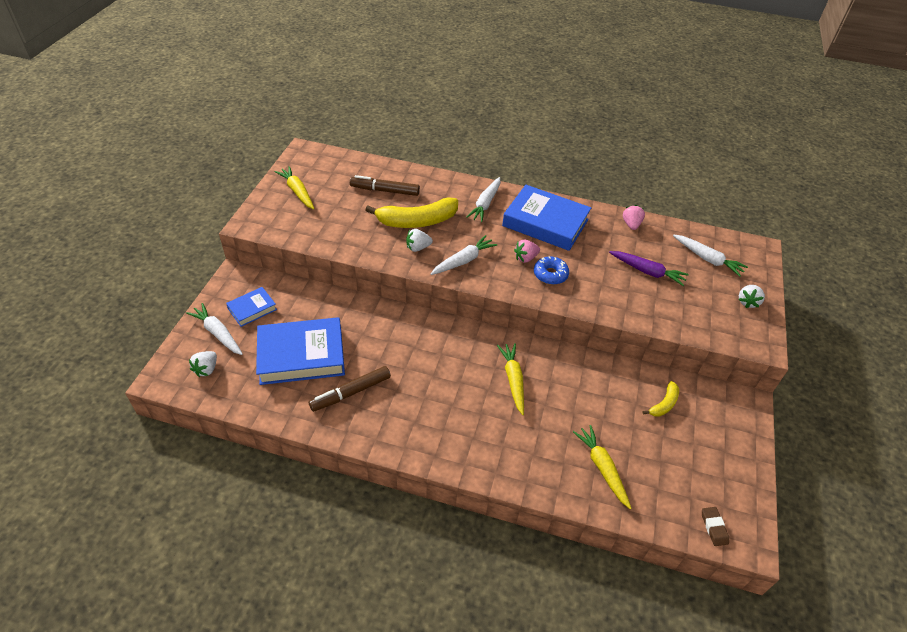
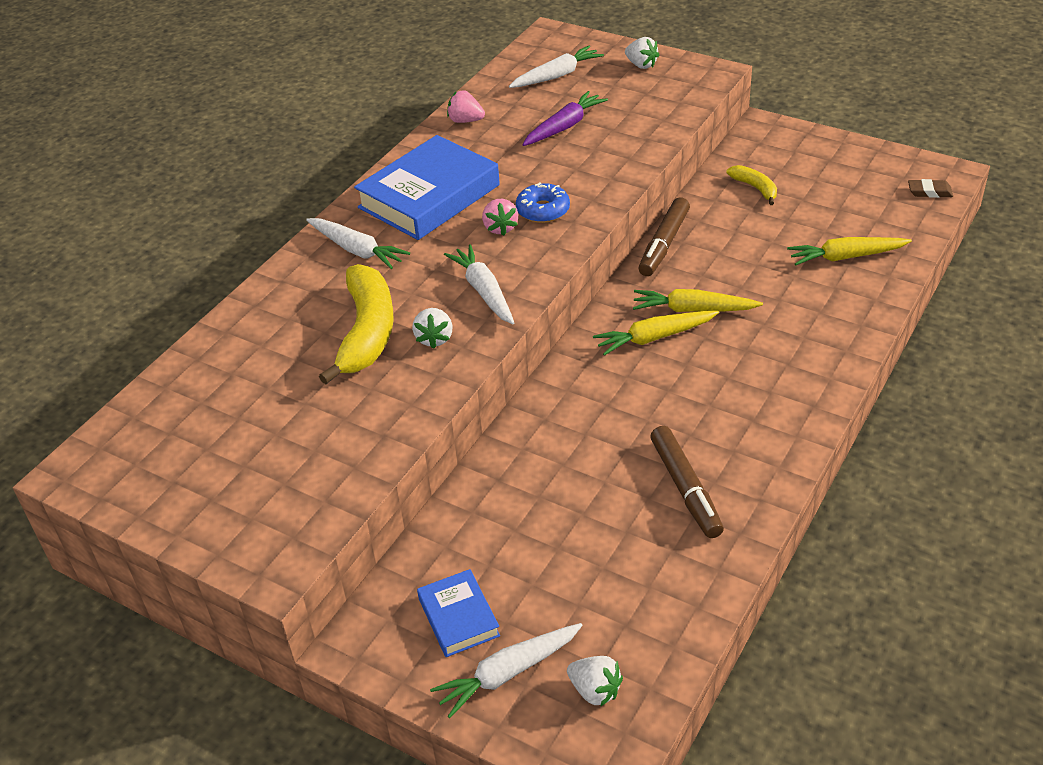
camera: 70 degrees left, 5 degrees down
blue book [256,317,345,385] -> none
yellow carrot [275,166,315,209] -> yellow carrot moved to [593,311,719,356]
brown marker [350,175,420,196] -> brown marker moved to [639,197,690,276]

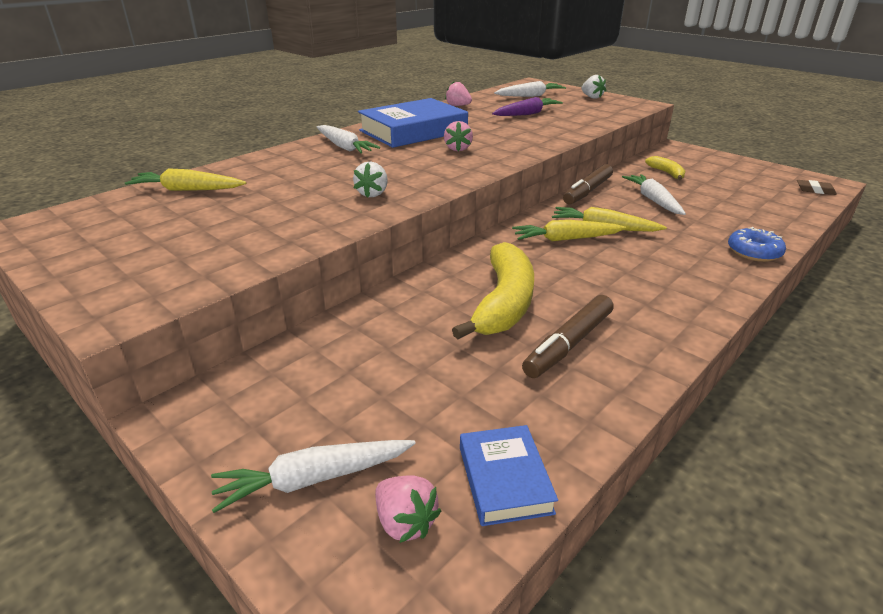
camera: 10 degrees right, 10 degrees down
yellow banana [319,264,393,384] -> yellow banana moved to [452,242,534,339]
blue book [417,569,500,657] -> blue book moved to [460,425,558,526]
white carrot [444,244,514,324] -> white carrot moved to [622,174,686,215]
blue donut [516,182,570,223] -> blue donut moved to [728,227,786,262]
white strawberry [567,656,623,707] -> pink strawberry [375,475,441,543]
brown marker [650,426,724,538] -> brown marker turned 45 degrees clockwise [522,295,613,378]
yellow carrot [787,237,912,265] -> yellow carrot moved to [125,168,246,191]

